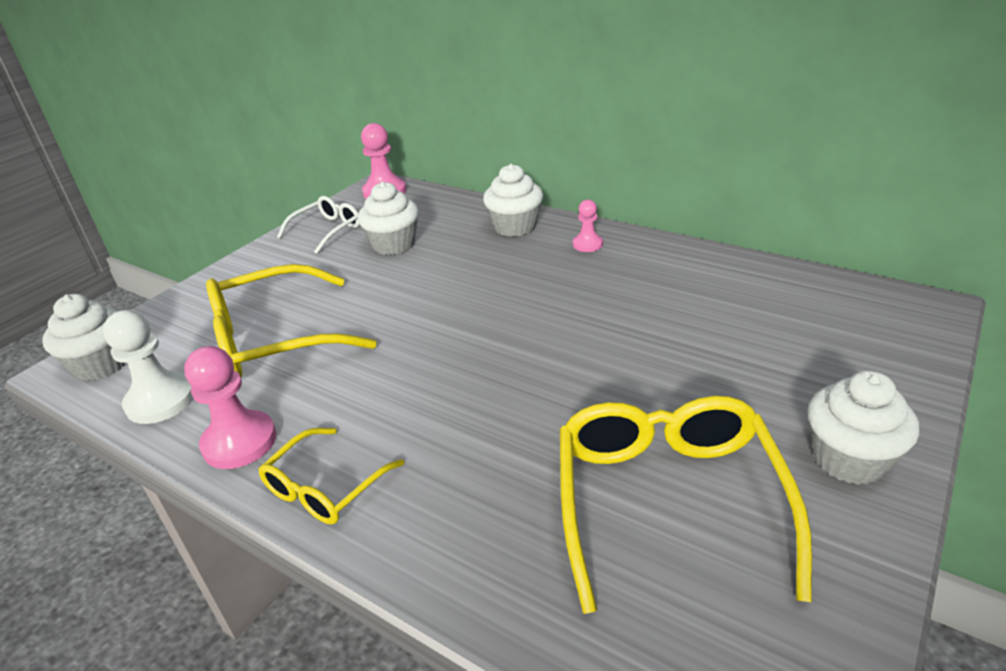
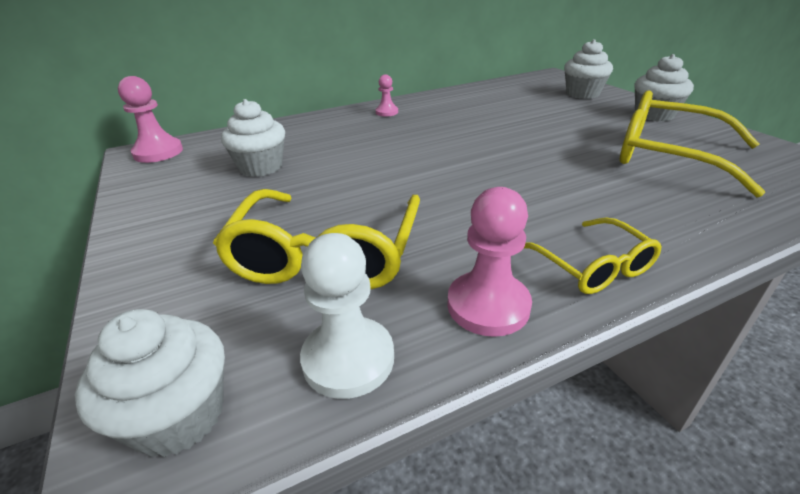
camera: 60 degrees left, 0 degrees up
white glasses [277,196,360,254] -> none
white cupcake [483,164,543,237] -> white cupcake moved to [564,39,613,99]

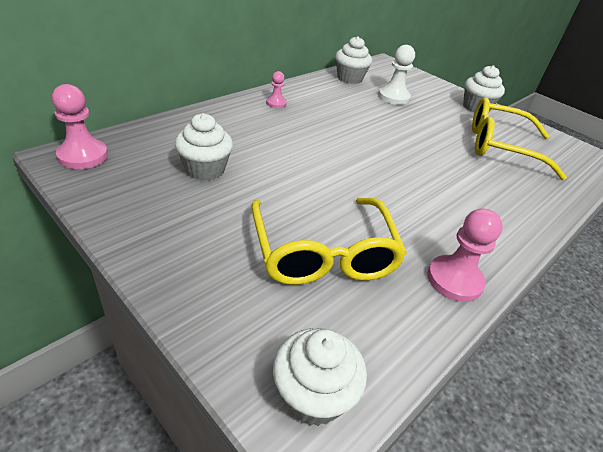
camera: 25 degrees left, 5 degrees up
white pawn [300,233,394,399] -> white pawn moved to [378,45,415,105]
yellow glasses [523,218,661,294] -> none
white cupcake [564,39,613,99] -> white cupcake moved to [335,36,372,84]

